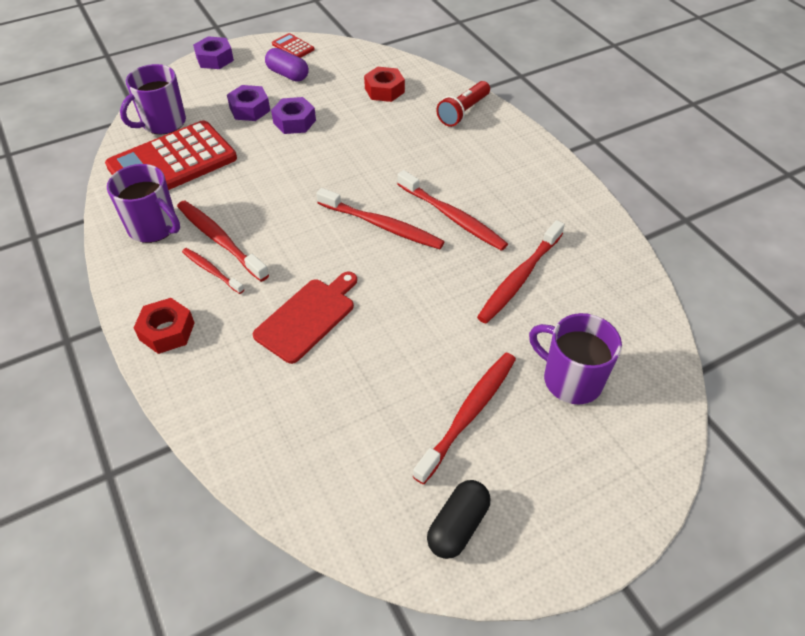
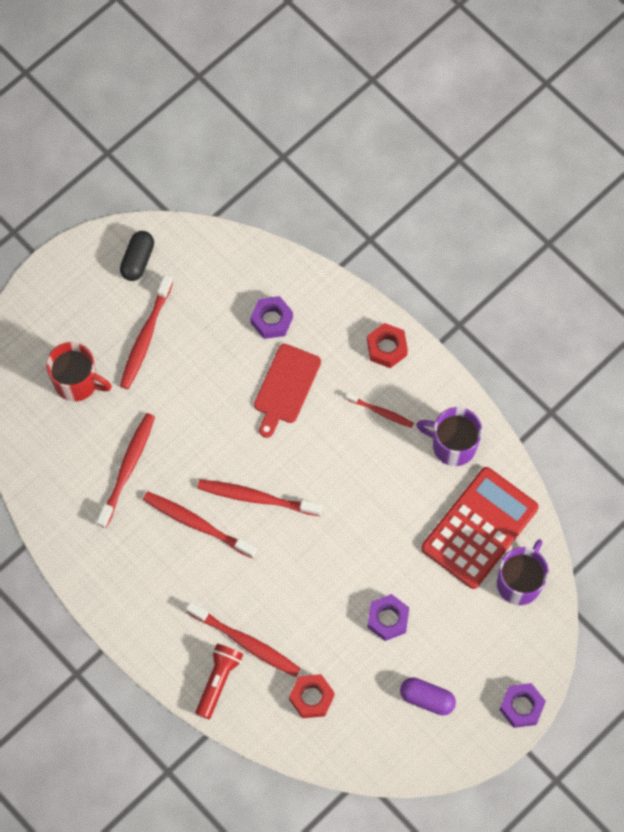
camera: 165 degrees right, 20 degrees up
red toothbrush [177,200,269,282] -> red toothbrush moved to [186,602,301,677]
purple nut [227,85,270,121] -> purple nut moved to [250,296,293,339]
red calculator [272,33,315,58] -> none
purple mug [529,313,622,404] -> red mug [46,342,112,401]

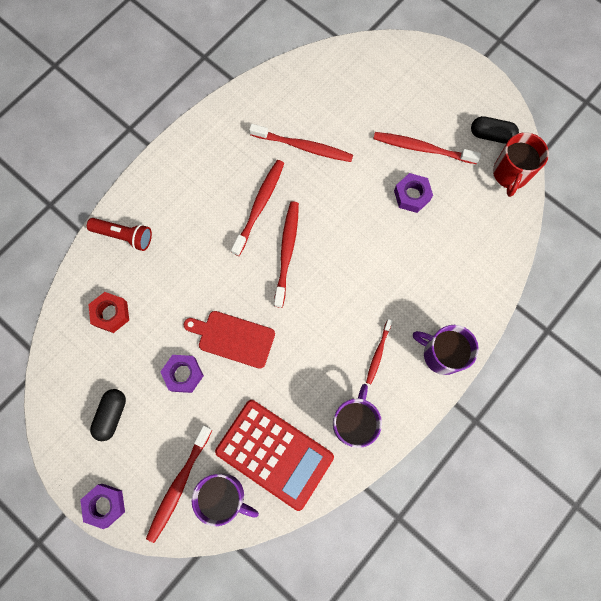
camera: 85 degrees right, 5 degrees up
red mug [46,342,112,401] -> red mug moved to [493,132,549,197]
red toothbrush [186,602,301,677] -> red toothbrush moved to [146,426,212,543]
purple nut [250,296,293,339] -> purple nut moved to [394,173,433,213]
red cutting board [254,344,321,438] -> red cutting board moved to [184,311,275,369]
red nut [367,323,408,368] -> purple mug [413,325,479,375]
purple capsule [400,677,456,715] -> black capsule [90,389,126,441]

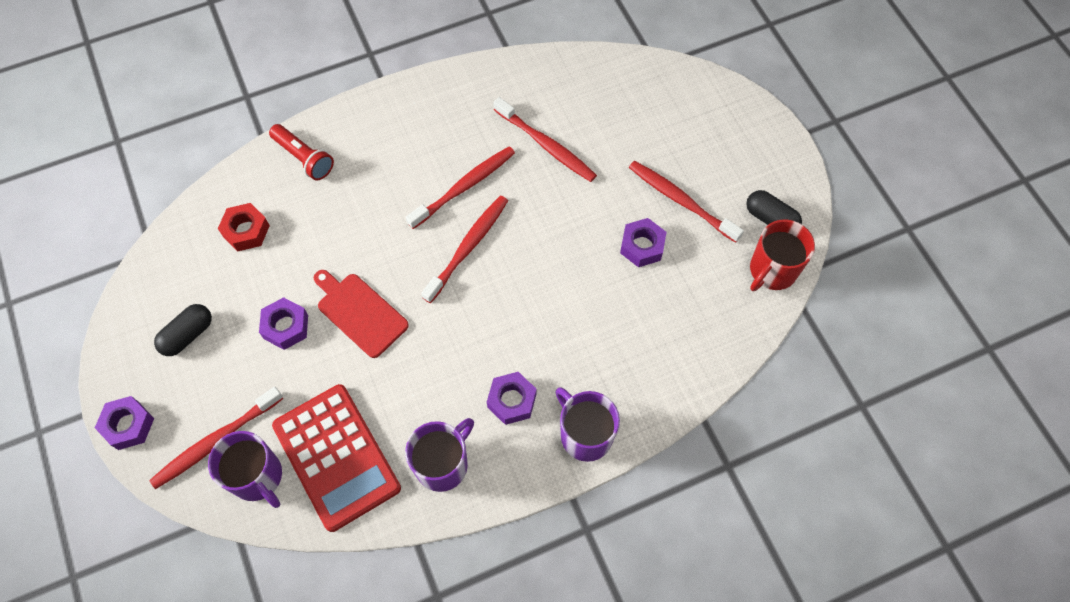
camera: 25 degrees right, 10 degrees down
red toothbrush [366,319,393,384] -> purple nut [487,372,537,425]

